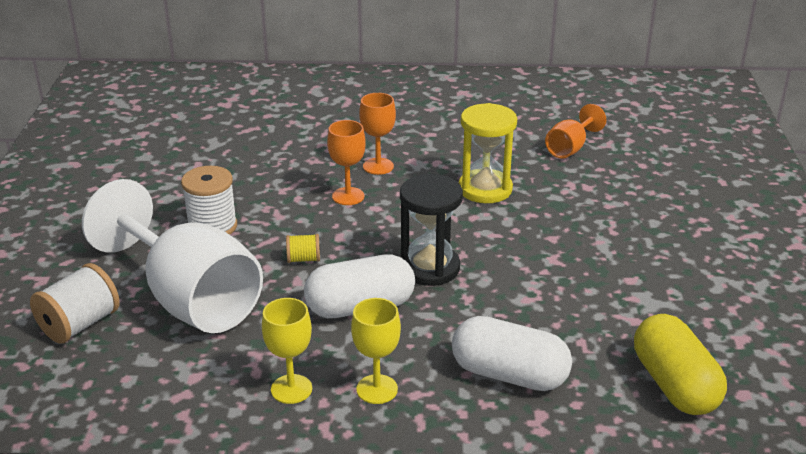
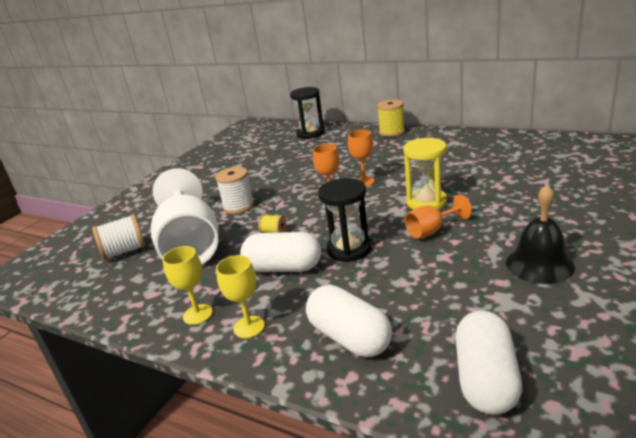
camera: 30 degrees right, 5 degrees down
orange goblet [545,104,606,159] -> orange goblet moved to [405,194,472,239]
yellow capsule [634,314,727,415] -> white capsule [455,311,522,415]
none -> black hourglass [290,87,325,139]
none -> yellow spool [377,99,405,137]
none -> black bell [506,184,575,284]

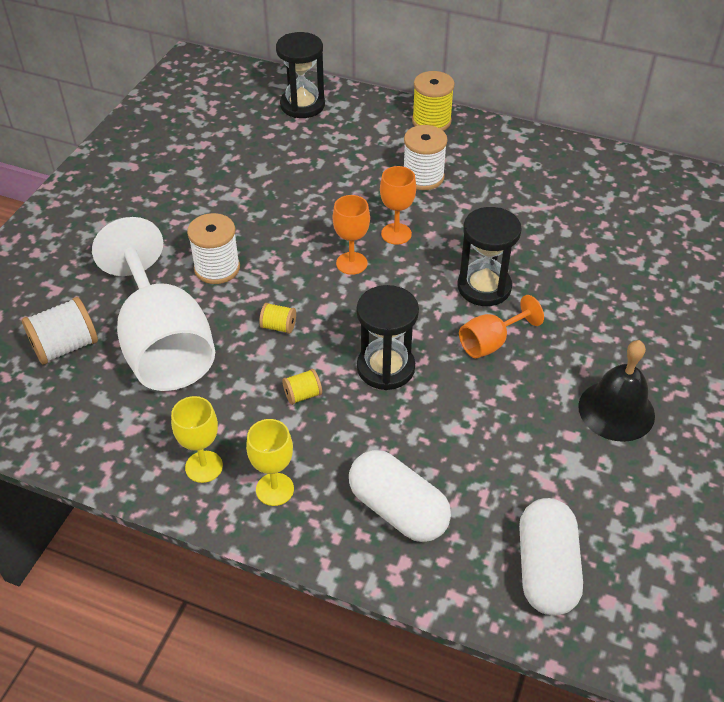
camera: 10 degrees left, 20 degrees up
white capsule [240,232,321,272] -> yellow spool [282,369,322,405]
yellow hourglass [403,138,447,210] -> black hourglass [457,207,522,306]
none -> white spool [404,125,448,190]

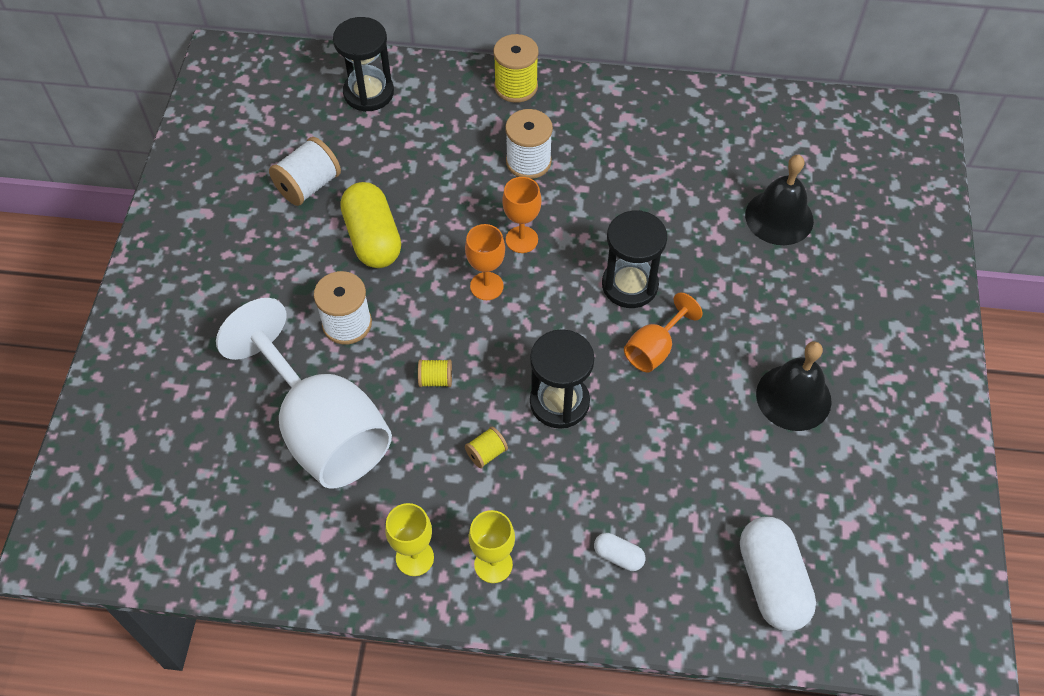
camera: 15 degrees left, 10 degrees up
white spool [22,297,98,365] -> white spool moved to [269,137,341,206]
white capsule [349,450,451,542] -> white capsule [594,533,645,571], size x0.47
none -> yellow capsule [340,182,401,268]
none -> black bell [745,155,814,245]

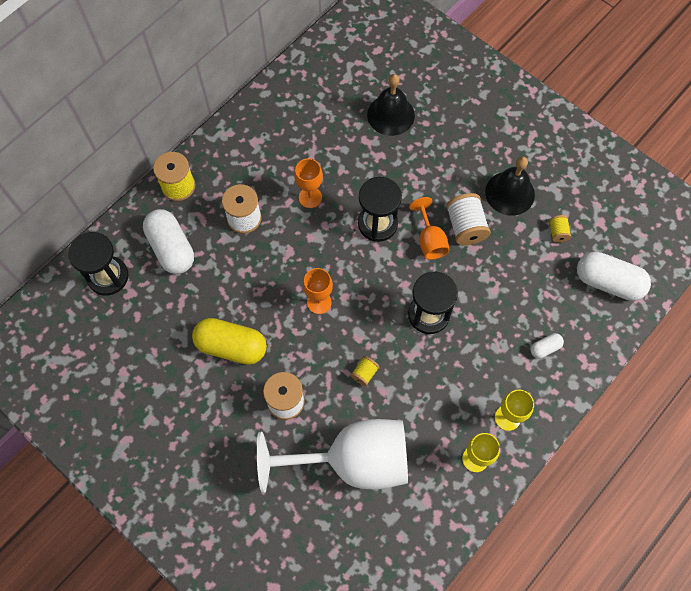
camera: 55 degrees left, 10 degrees up
white spool [269,137,341,206] -> white spool moved to [446,193,491,245]
yellow spool [465,427,508,468] -> yellow spool moved to [549,215,571,243]
orange goblet [502,177,541,253] -> orange goblet moved to [294,159,323,208]
none -> white capsule [143,209,194,274]

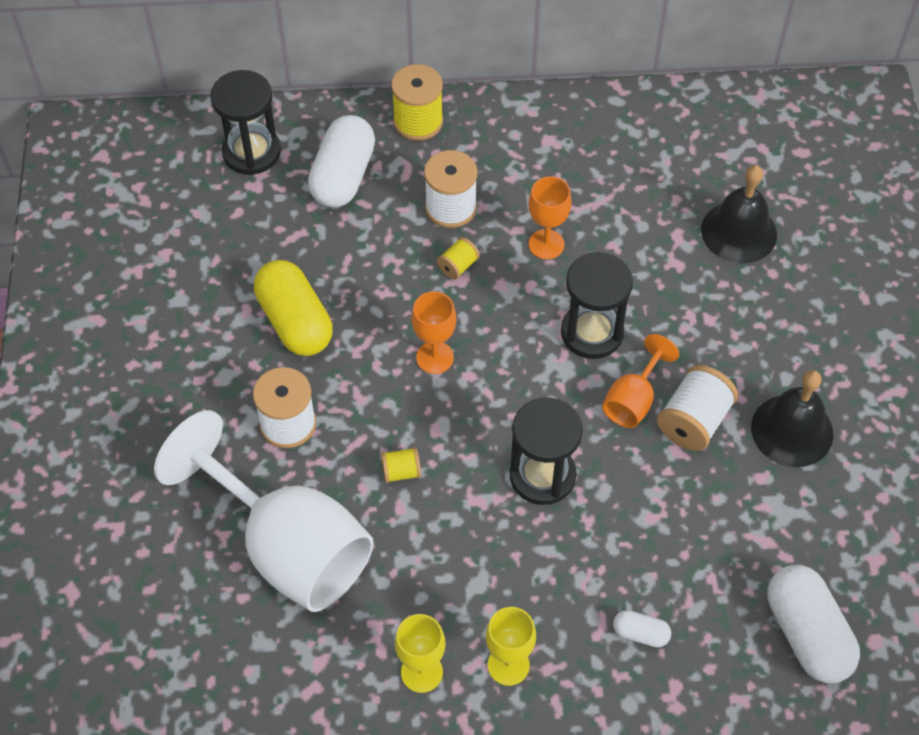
camera: 45 degrees right, 10 degrees down
yellow spool [549,215,571,243] -> yellow spool moved to [437,237,480,279]

